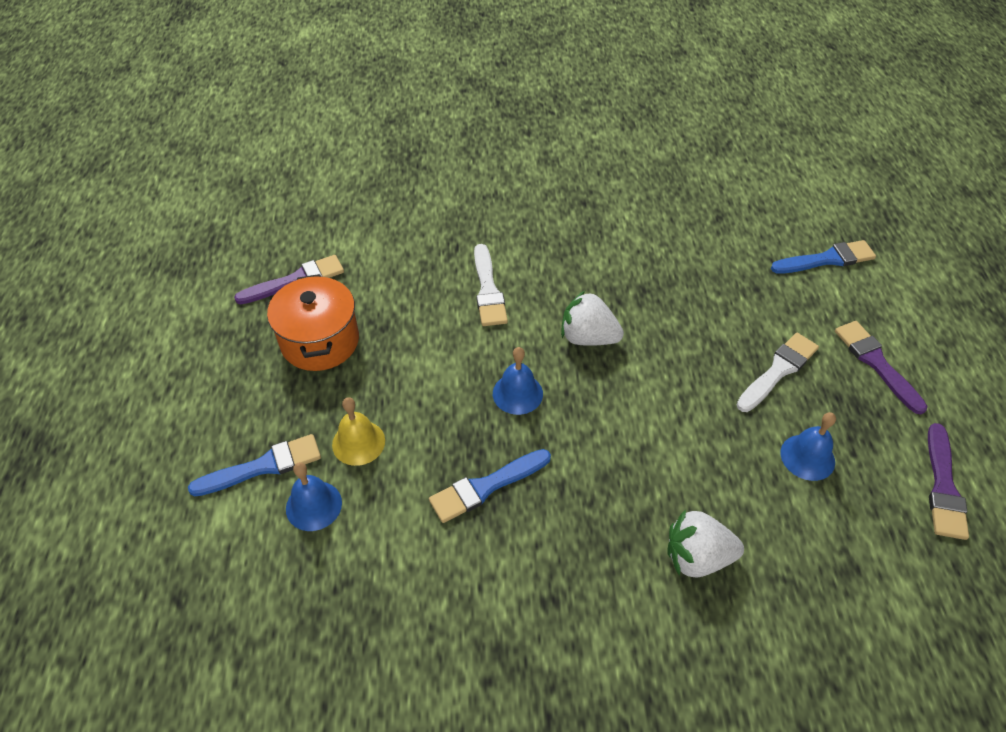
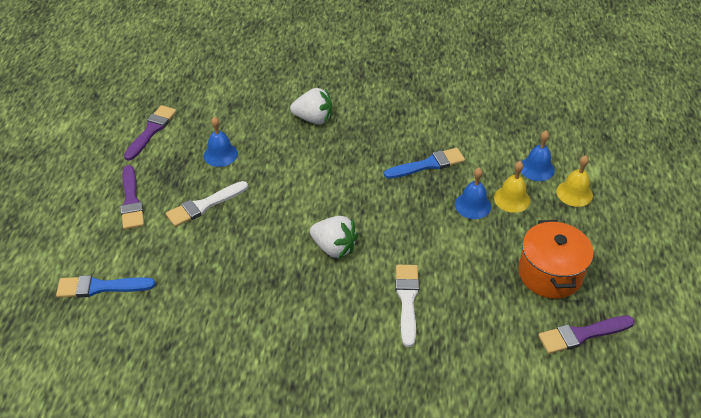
camera: 170 degrees left, 5 degrees down
blue brush [188,434,321,497] -> yellow bell [556,155,593,207]
blue bell [493,347,543,415] -> blue bell moved to [455,168,491,219]

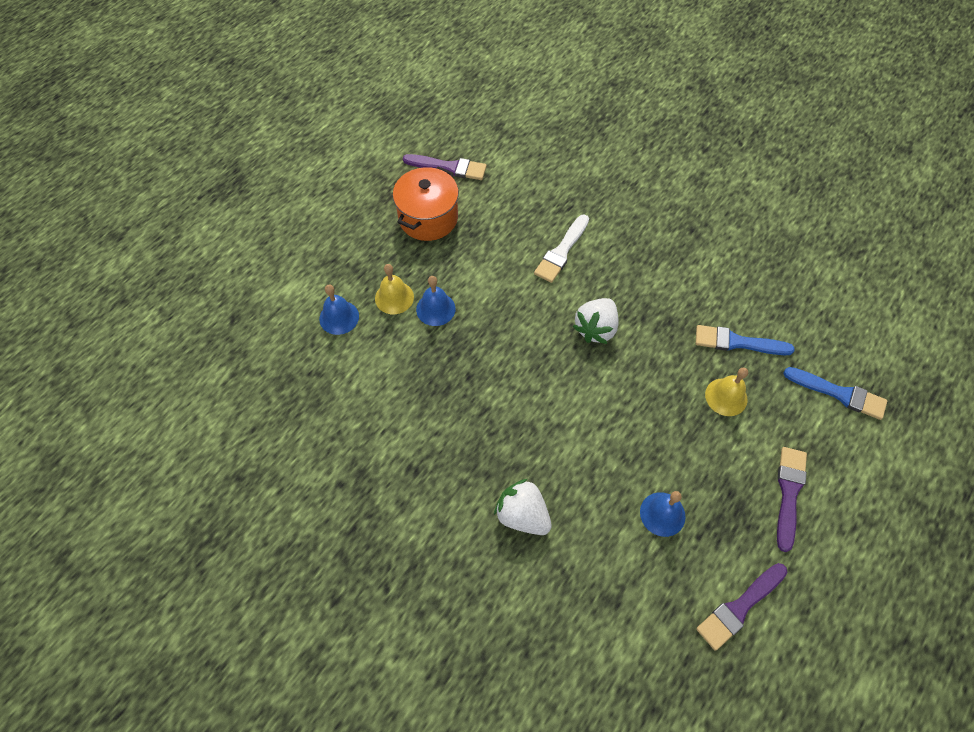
camera: 150 degrees left, 15 degrees up
white brush [166,181,248,227] -> none
white strawberry [310,216,358,258] -> white strawberry turned 120 degrees counterclockwise [573,298,619,344]
blue brush [384,148,465,179] -> blue brush moved to [696,325,795,355]
yellow bell [556,155,593,207] -> yellow bell moved to [705,368,748,416]

